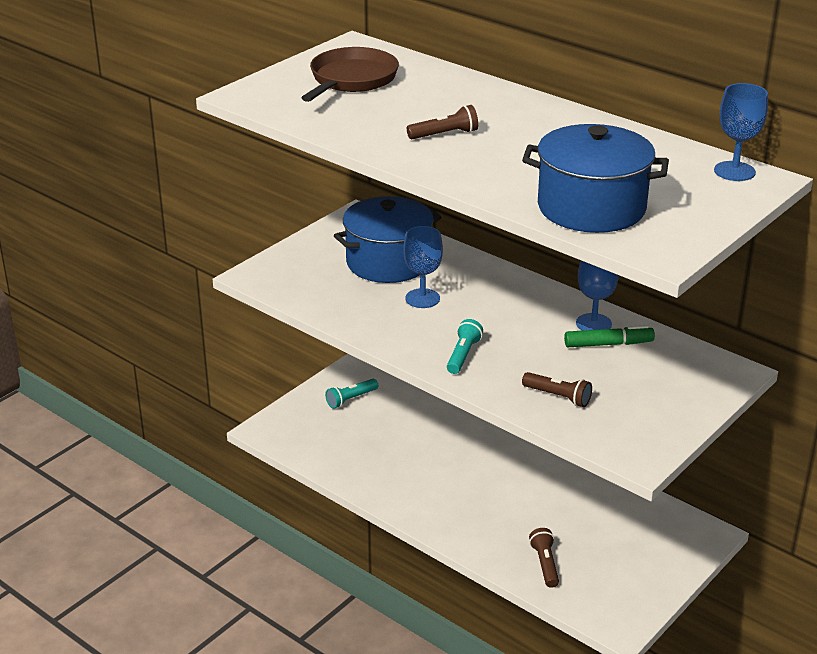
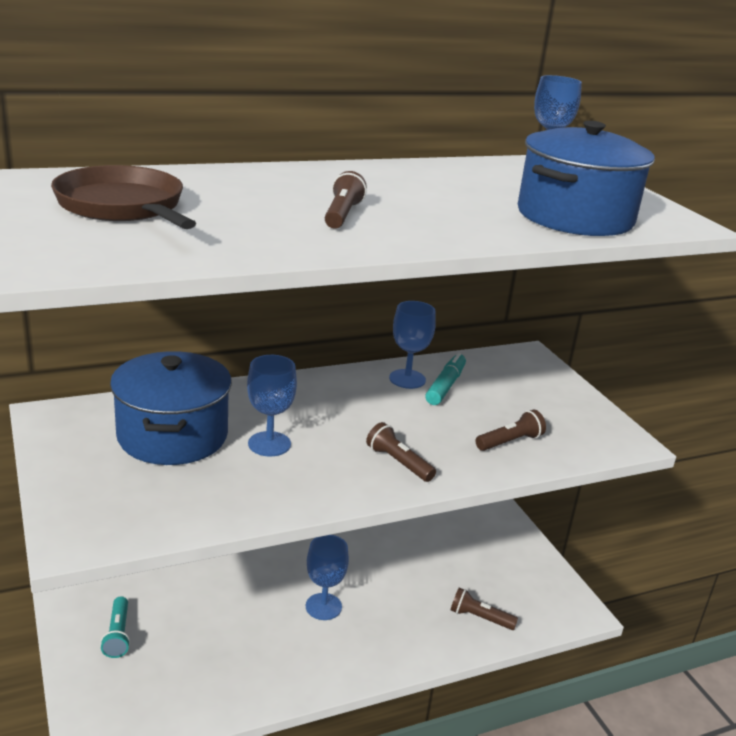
camera: 65 degrees left, 5 degrees down
turquoise flashlight [447,319,483,374] -> brown flashlight [366,422,436,482]
green marker [564,325,655,347] -> turquoise marker [425,353,466,405]
none -> blue goblet [306,535,349,620]

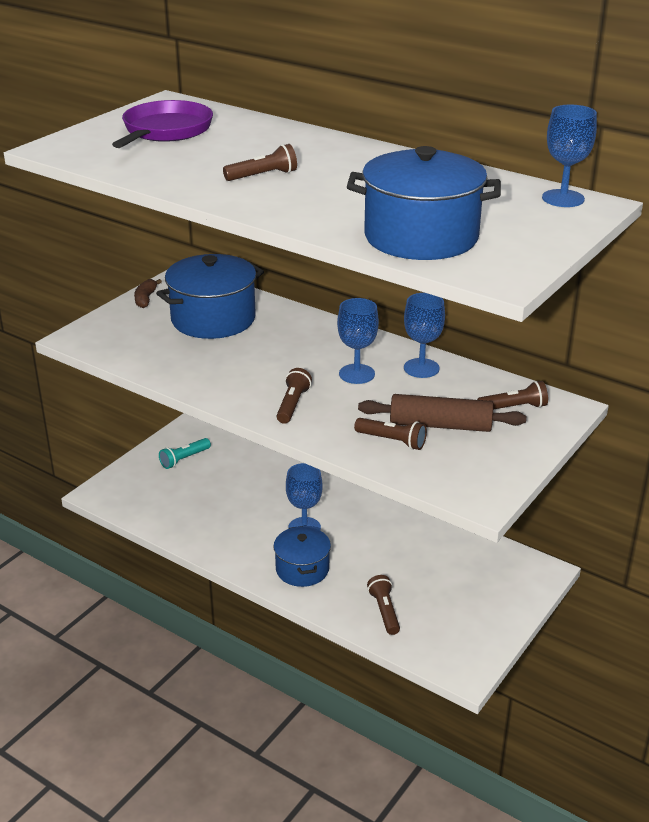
camera: 60 degrees right, 5 degrees up
brown pan [51,165,196,229] -> purple pan [112,100,213,148]
blue goblet [247,355,297,456] -> blue goblet moved to [337,298,379,384]
turquoise marker [425,353,466,405] -> none
none -> brown banana [134,279,162,308]
none -> blue pot [273,526,331,587]
none -> brown rolling pin [358,394,526,432]
none -> brown flashlight [477,381,548,410]

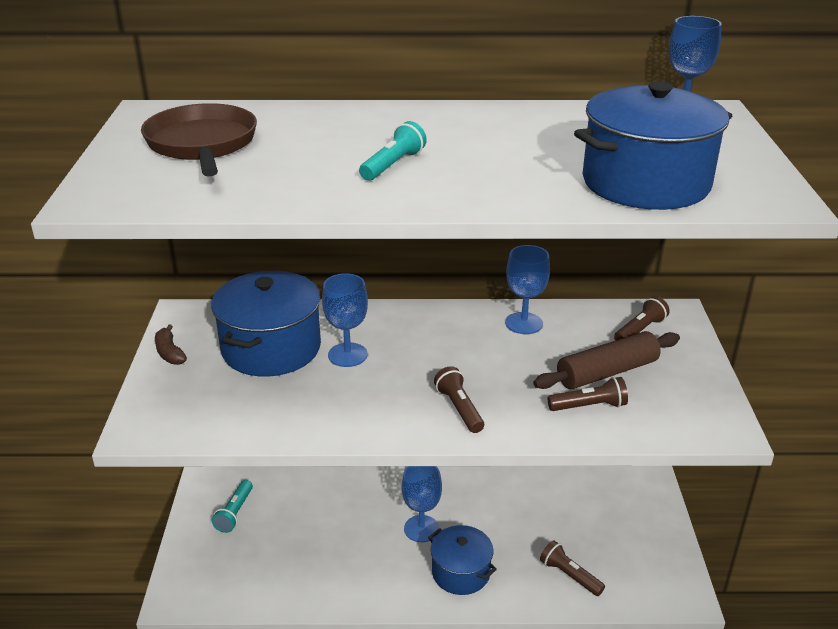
camera: 35 degrees left, 0 degrees up
purple pan [112,100,213,148] -> brown pan [141,103,257,176]
brown flashlight [223,144,297,181] -> turquoise flashlight [359,121,427,181]
blue goblet [337,298,379,384] -> blue goblet moved to [322,273,368,367]

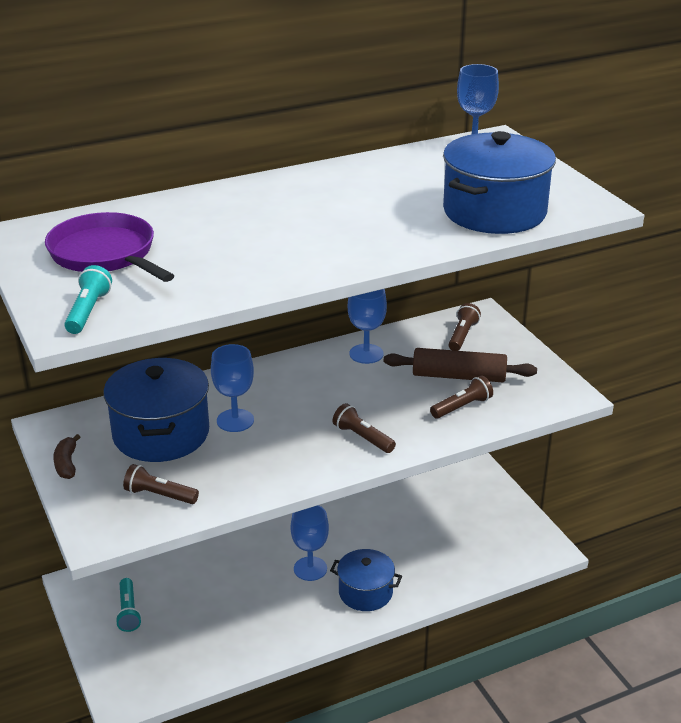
camera: 25 degrees left, 0 degrees up
brown pan [141,103,257,176] -> purple pan [45,212,174,282]
brown banana [155,324,187,365] -> brown banana turned 45 degrees clockwise [53,434,80,479]
turquoise flashlight [359,121,427,181] -> turquoise flashlight moved to [64,265,112,334]
brown rolling pin [533,331,680,389] -> brown rolling pin turned 60 degrees clockwise [384,348,537,382]
brown flashlight [540,540,605,596] -> brown flashlight moved to [123,464,199,504]

